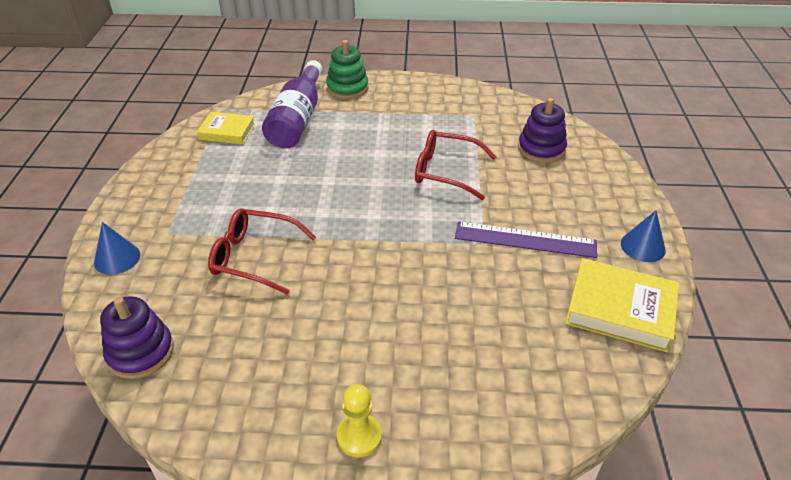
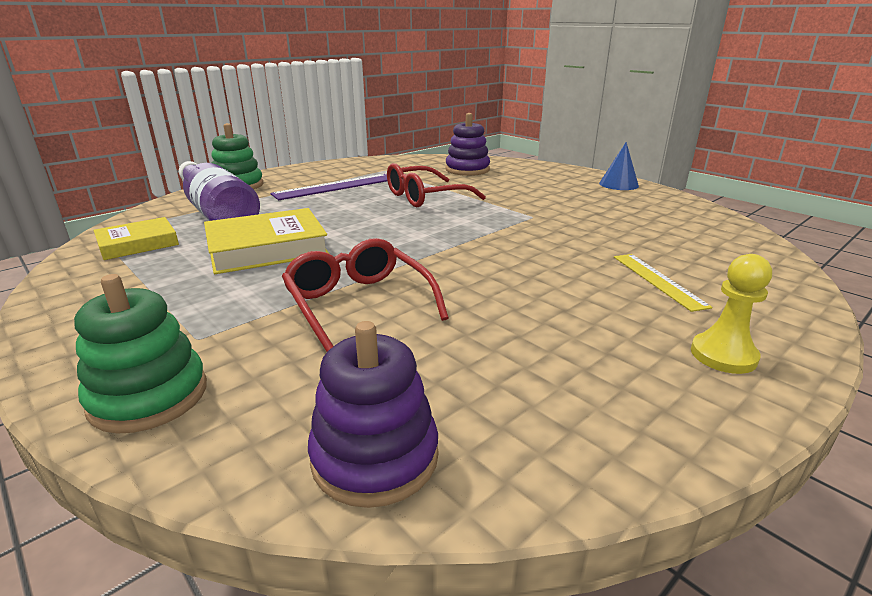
camera: 45 degrees left, 15 degrees down
blue cone [94,222,140,275] -> green stacking toy [74,274,207,434]
red glasses [208,208,316,295] -> red glasses turned 90 degrees clockwise [282,238,449,352]
purple ruler [455,221,597,258] -> purple ruler moved to [270,174,387,200]
yellow book [565,258,679,352] -> yellow book moved to [204,208,329,274]
none -> yellow ruler [614,254,712,312]

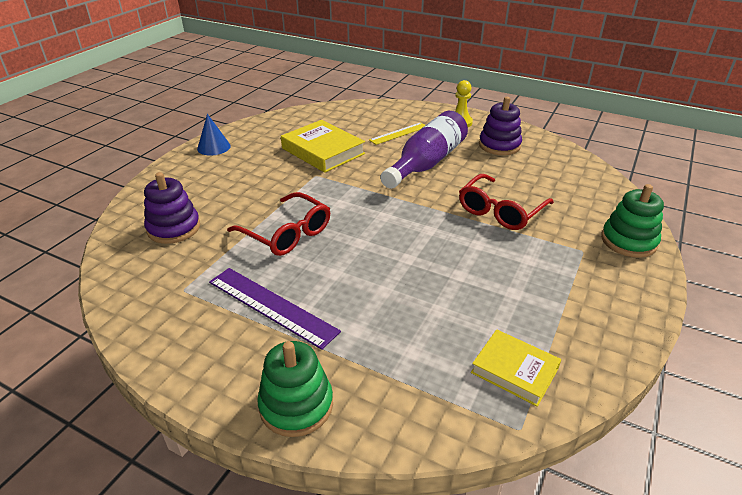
camera: 110 degrees left, 10 degrees up
purple bottle [179,161,260,221] -> purple bottle moved to [380,111,468,189]
yellow book [204,208,329,274] -> yellow book moved to [281,120,365,173]
purple stacking toy [308,321,439,508] -> purple stacking toy moved to [479,97,522,155]

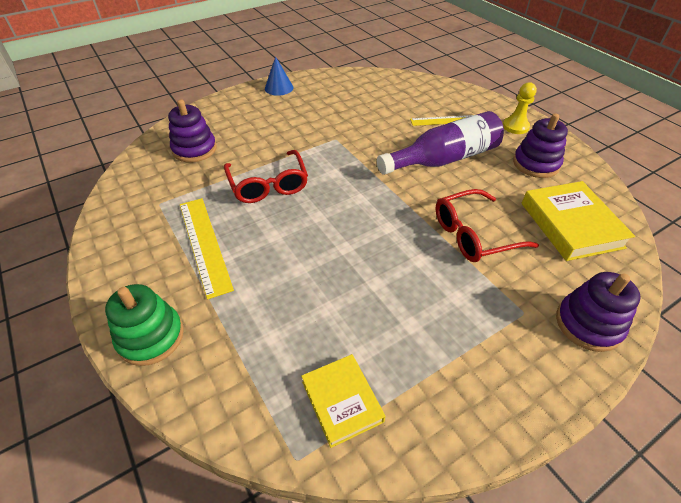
camera: 30 degrees right, 10 degrees up
purple ruler [209,268,341,350] -> yellow ruler [180,198,234,299]
yellow book [281,120,365,173] -> yellow book moved to [522,181,635,261]
green stacking toy [601,184,664,258] -> purple stacking toy [556,272,641,352]

